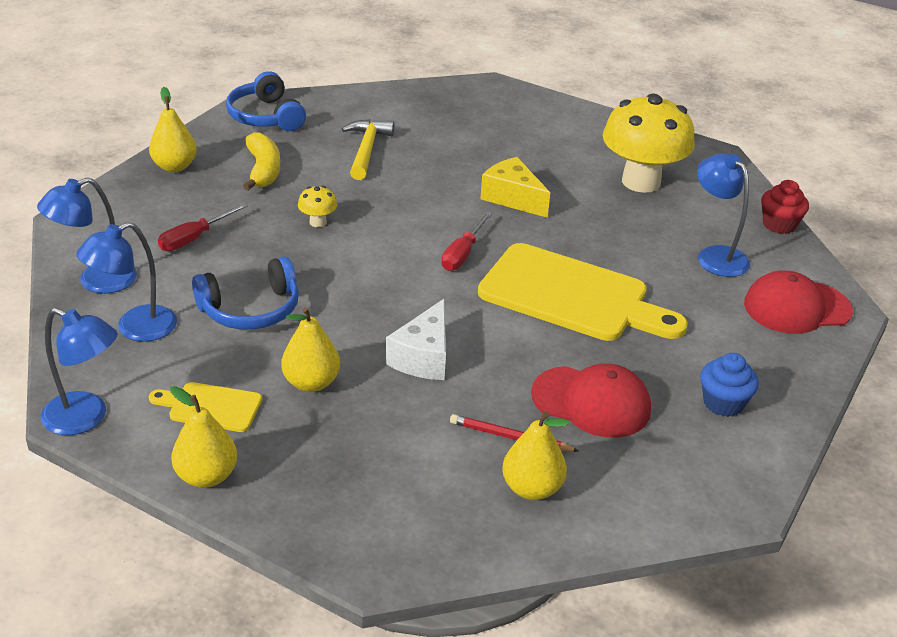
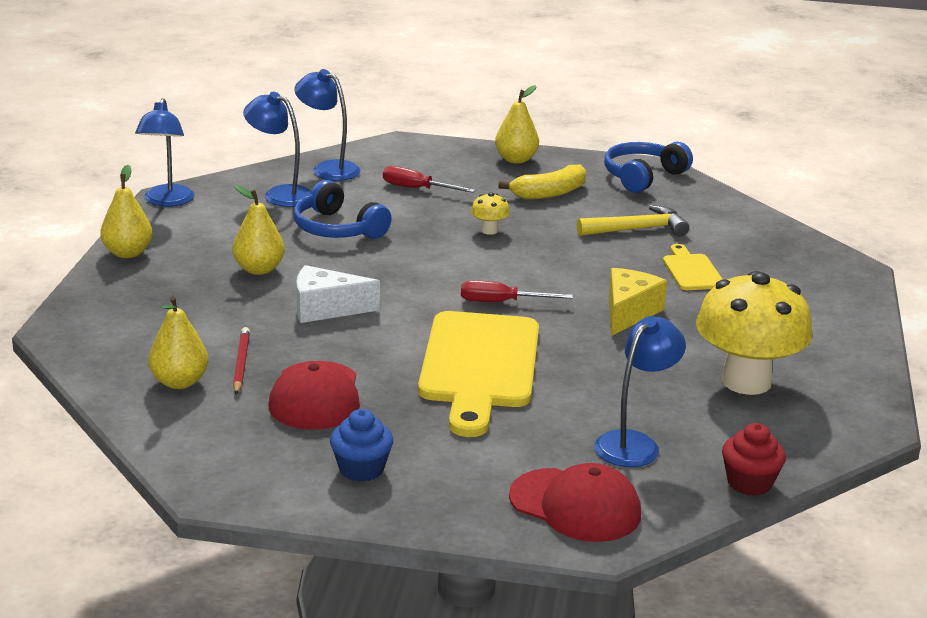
camera: 70 degrees right, 10 degrees down
yellow cutting board [149,382,262,432] -> yellow cutting board moved to [663,244,723,290]
red cap [744,271,853,334] -> red cap turned 150 degrees clockwise [509,463,641,542]

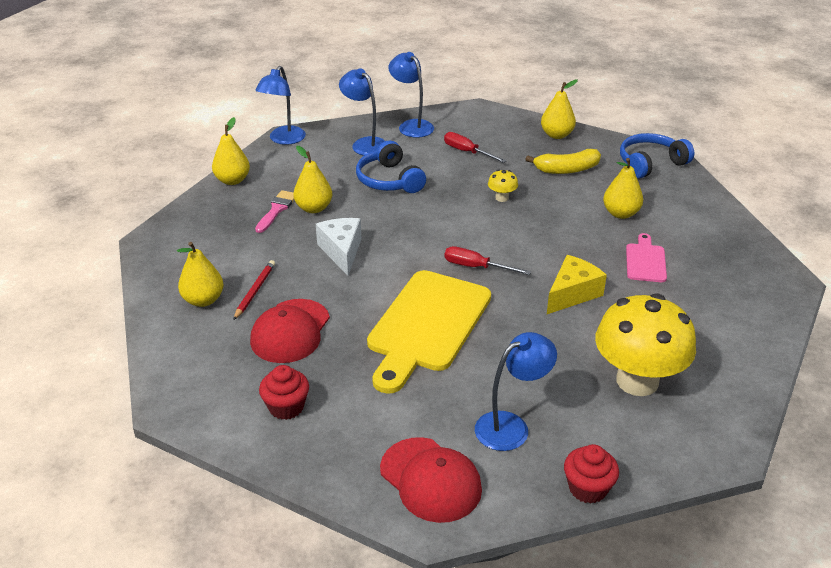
camera: 20 degrees right, 10 degrees up
white cheese [296,265,380,323] -> white cheese turned 60 degrees clockwise [316,218,361,276]
blue cupcake [330,409,393,482] -> red cupcake [259,365,309,420]
yellow hammer [577,205,689,236] -> yellow pear [603,158,643,219]
yellow cutting board [663,244,723,290] -> pink cutting board [626,233,667,282]
none -> pink brush [255,190,294,233]

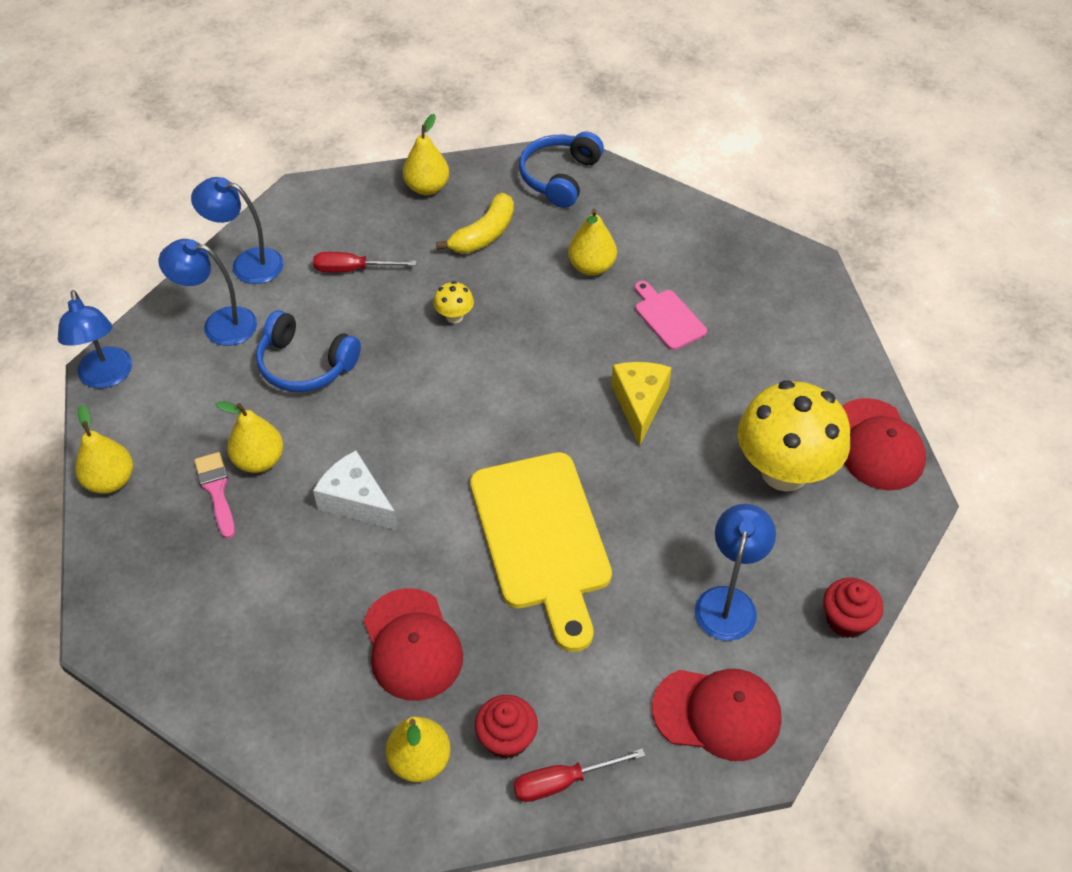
camera: 40 degrees left, 15 degrees up
yellow pear [177,242,224,307] -> yellow pear moved to [386,717,451,782]
red pencil [233,260,275,320] -> none
red screwdriver [445,246,531,275] -> red screwdriver moved to [513,748,646,802]
none -> red cap [842,398,926,491]

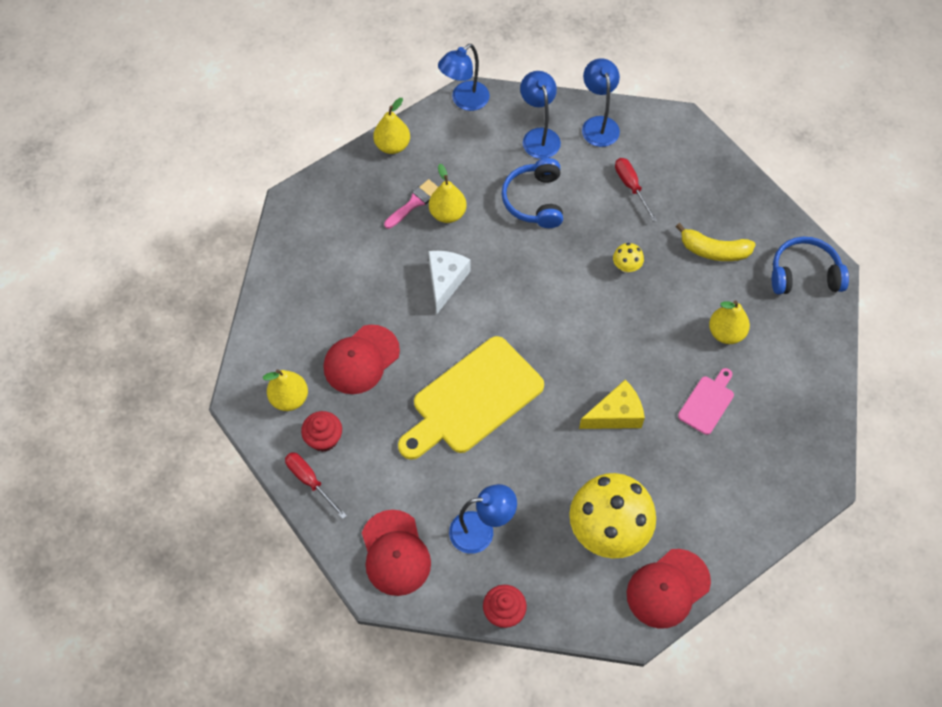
camera: 65 degrees right, 10 degrees up
yellow pear [403,114,449,195] -> none

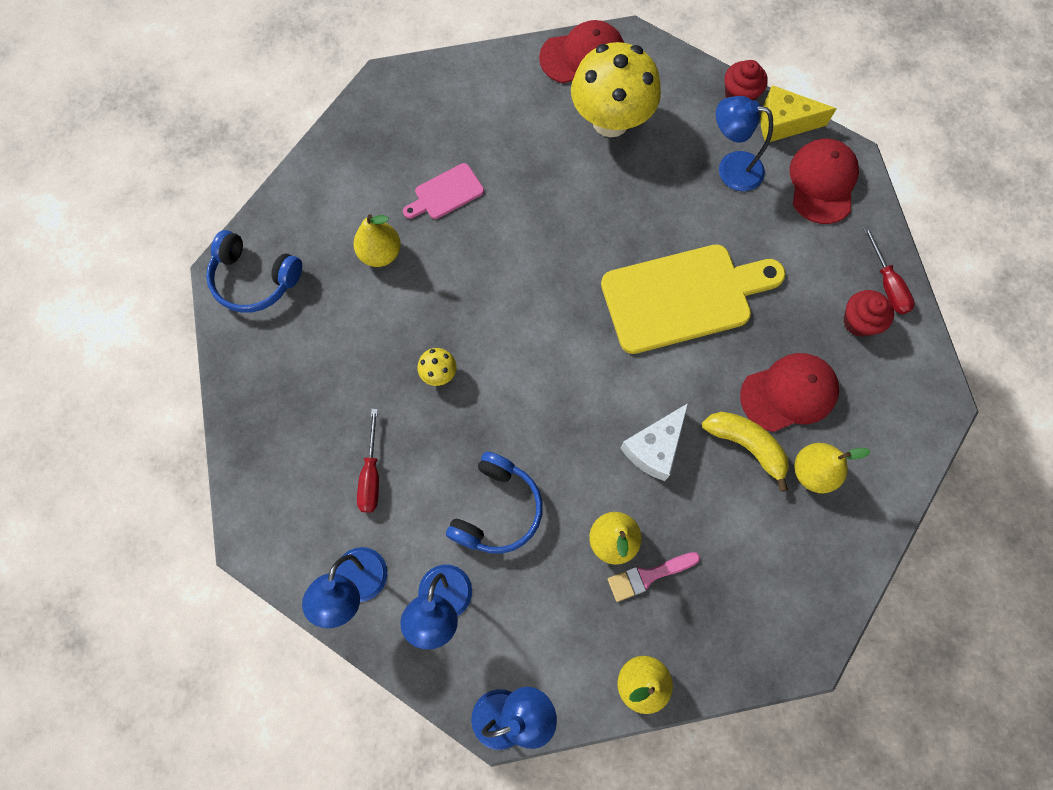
camera: 155 degrees left, 10 degrees up
yellow pear [263,369,308,411] -> yellow pear moved to [794,443,870,493]
yellow cheese [579,380,645,429] -> yellow cheese moved to [761,85,836,142]
yellow banana [676,223,756,261] -> yellow banana moved to [702,412,789,492]

